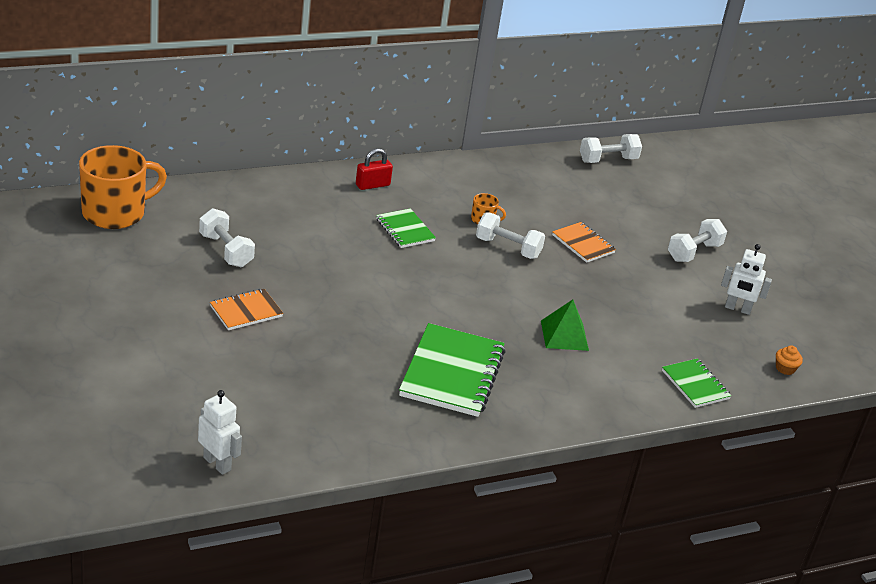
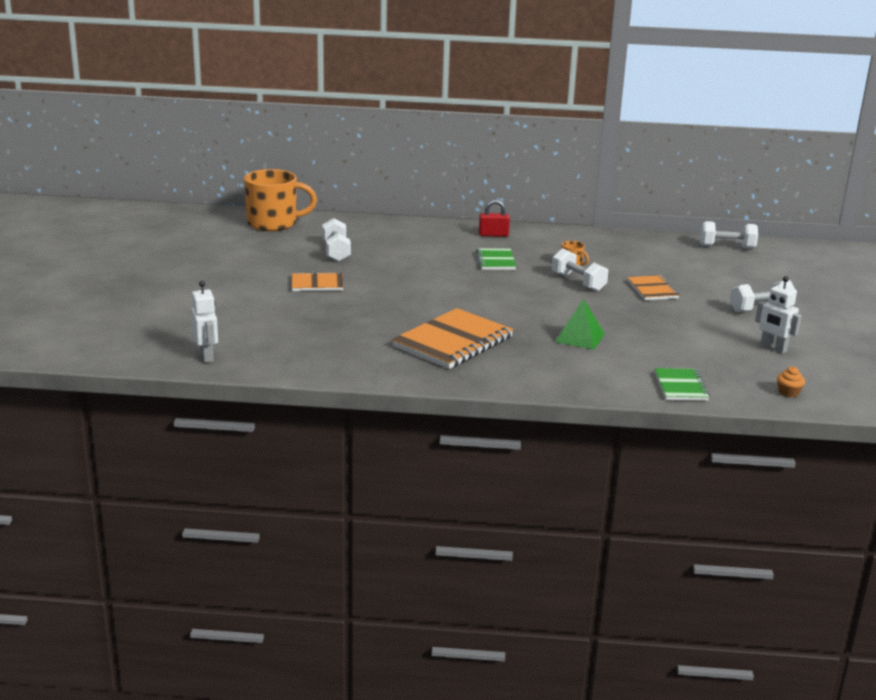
camera: 30 degrees right, 10 degrees down
green notebook [399,323,505,417] -> orange notebook [392,308,513,369]

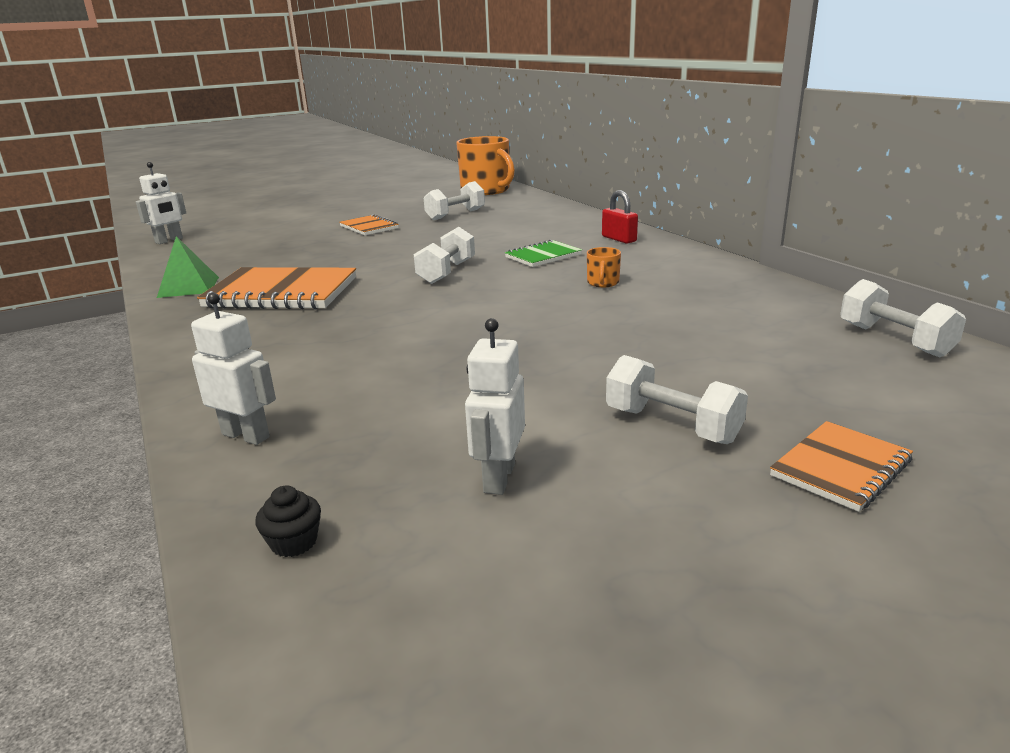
camera: 60 degrees right, 0 degrees up
white dumbbell [552,248,608,291] -> white dumbbell moved to [414,227,475,284]
green pyramid [555,299,605,350] -> green pyramid moved to [157,236,219,298]
orange notebook [627,275,679,300] -> orange notebook moved to [770,421,913,512]
green notebook [655,368,710,401] -> white robot [191,293,276,445]
orange cupcake [777,366,805,397] -> black cupcake [255,485,321,557]

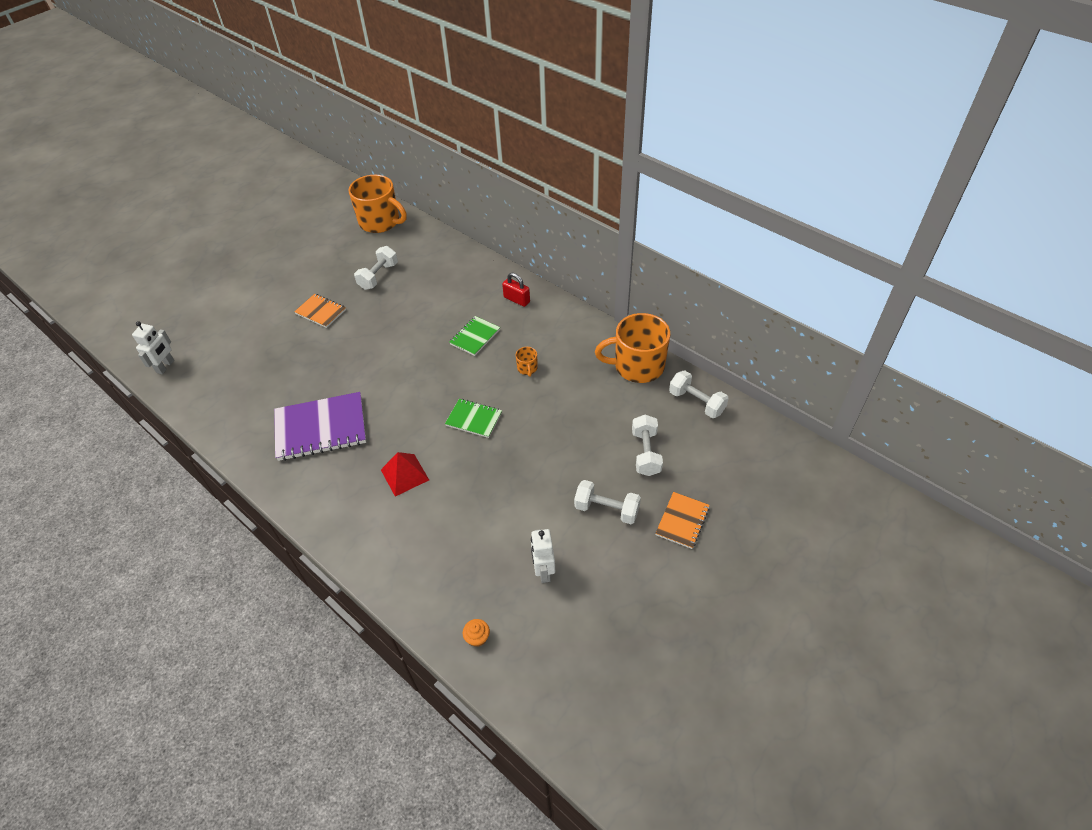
camera: 20 degrees left, 25 degrees up
green pyramid [157,236,219,298] -> none
white robot [191,293,276,445] -> none
orange notebook [197,267,356,310] -> purple notebook [274,392,366,461]
black cupcake [255,485,321,557] -> orange cupcake [463,619,490,647]
white dumbbell [414,227,475,284] -> white dumbbell moved to [632,415,663,476]
none -> red pyramid [381,452,429,496]
none -> green notebook [445,399,502,438]
none -> orange mug [595,313,670,383]

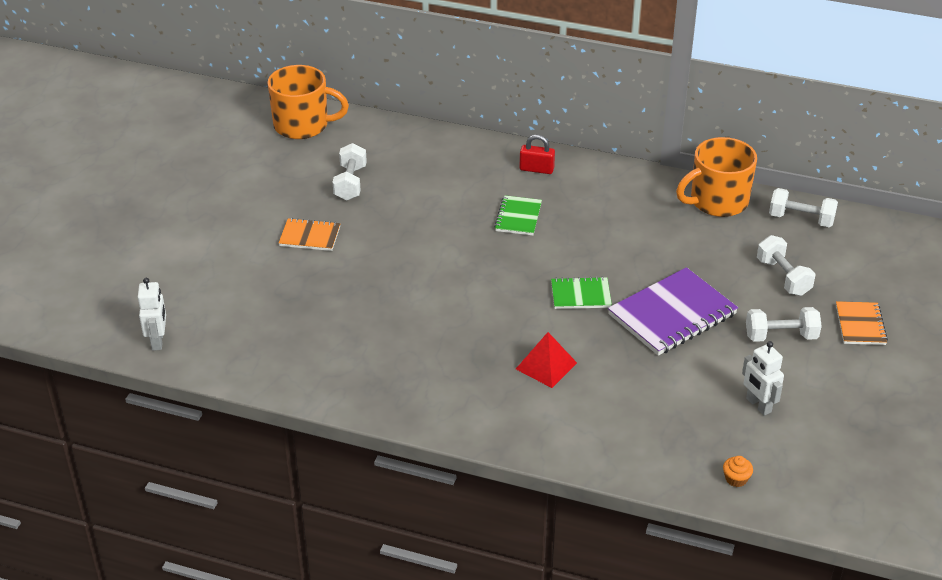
camera: 25 degrees left, 10 degrees down
purple notebook [274,392,366,461] -> purple notebook moved to [608,267,738,356]
orange mug [516,347,538,377] -> none

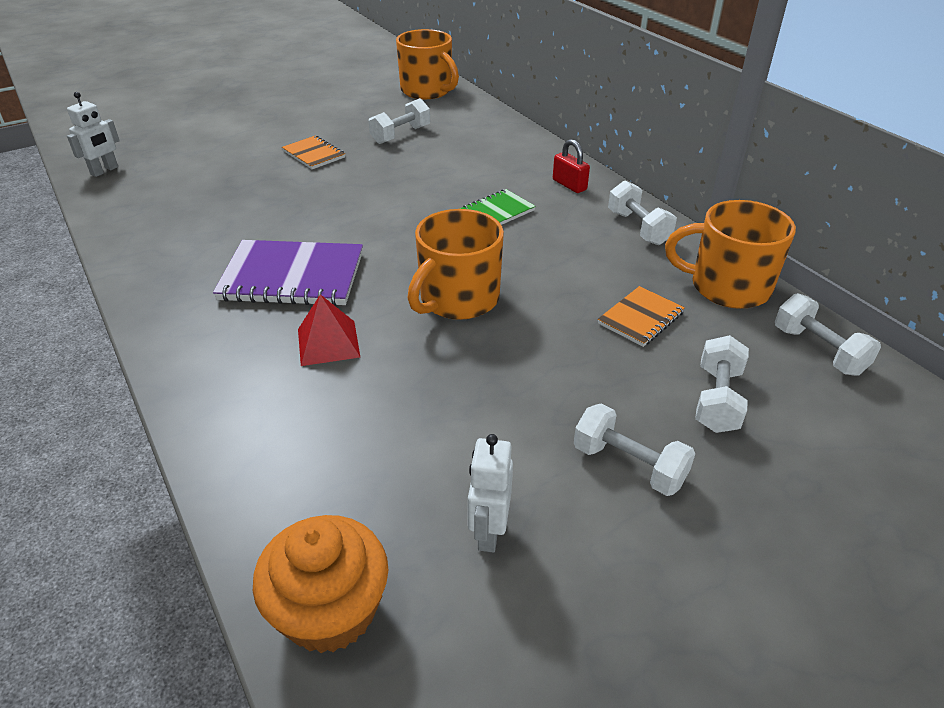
camera: 40 degrees right, 0 degrees up
green notebook [551,276,612,309] -> orange mug [407,209,504,320]
purple notebook [608,267,738,356] -> purple notebook moved to [213,240,363,306]
orange cupcake [723,456,753,487] -> orange cupcake [253,515,388,653], size x2.48
orange notebook [836,301,888,345] -> orange notebook moved to [598,286,685,347]
none -> white dumbbell [608,181,677,245]

